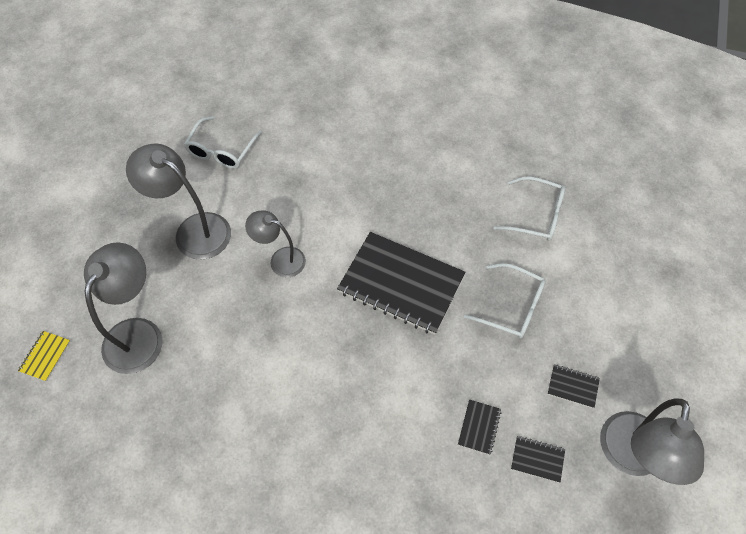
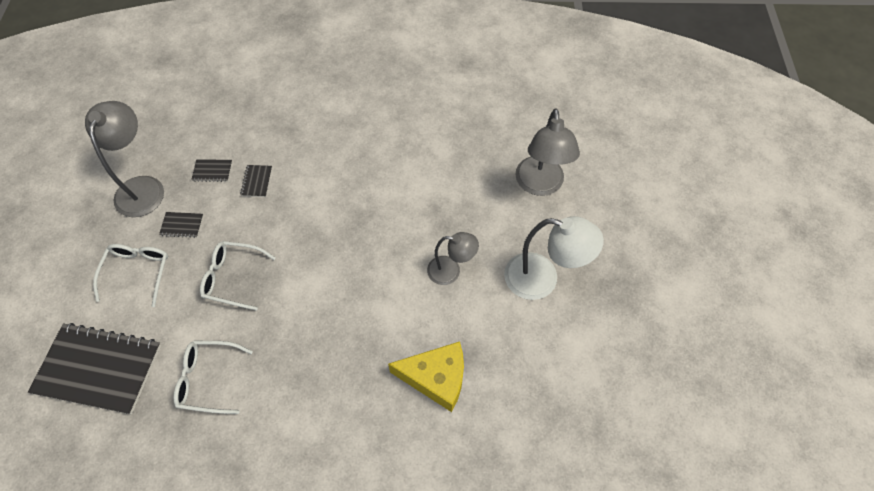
camera: 165 degrees right, 0 degrees up
yellow notebook [18,331,71,381] -> none
grey lamp [126,144,231,260] -> white lamp [504,216,604,300]
white glasses [184,116,262,169] -> white glasses moved to [93,244,168,307]
black notebook [337,232,465,335] -> black notebook moved to [28,323,161,415]
none -> yellow cheese [388,341,464,412]

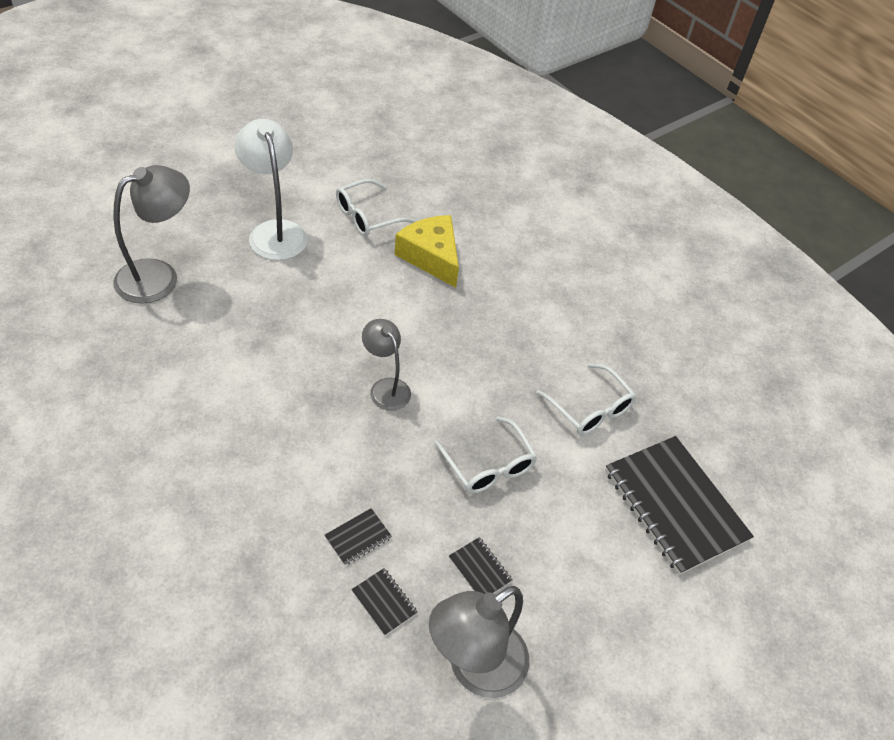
camera: 135 degrees left, 10 degrees down
white glasses [93,244,168,307] -> white glasses moved to [336,179,416,236]
grey lamp [427,232,479,285] -> grey lamp moved to [362,319,411,411]

